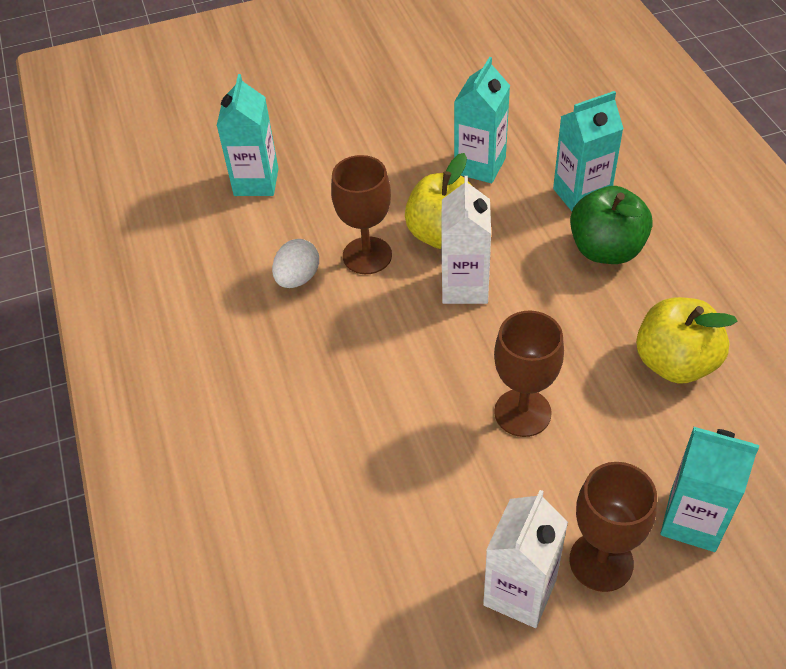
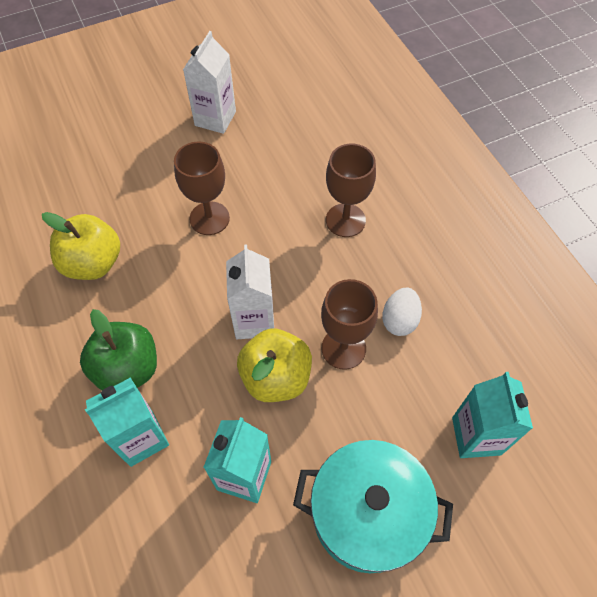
camera: 170 degrees right, 10 degrees up
brown goblet [569,462,657,592] -> brown goblet moved to [326,144,376,237]
turquoise carton [660,427,759,552] -> none
none -> turquoise pot [293,440,453,573]

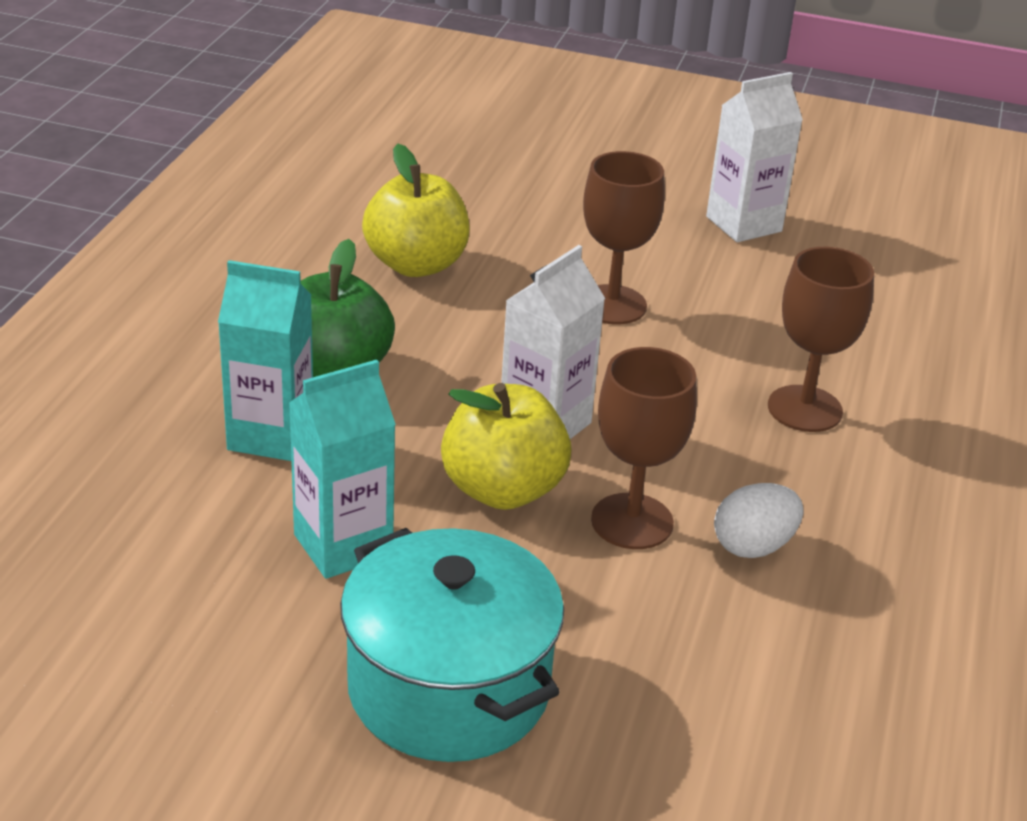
camera: 40 degrees right, 25 degrees down
turquoise carton [452,372,533,458] -> none

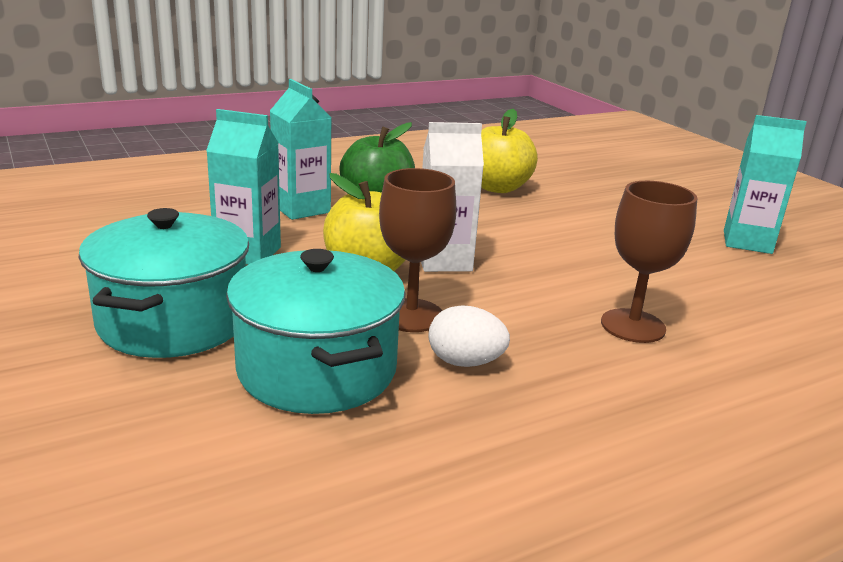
camera: 45 degrees right, 10 degrees down
brown goblet [583,151,665,324] -> none
white carton [706,72,803,242] -> turquoise carton [724,115,807,254]
none -> turquoise pot [226,249,406,414]

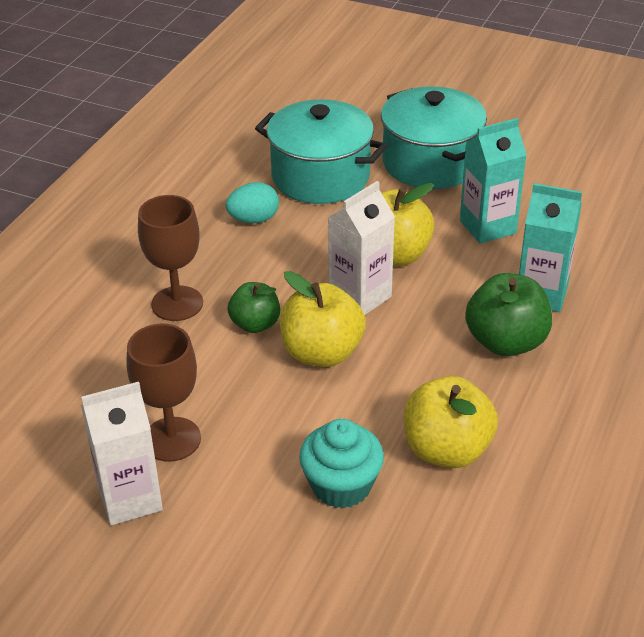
camera: 145 degrees right, 15 degrees up
brown goblet [379,168,457,332] -> brown goblet moved to [127,324,201,462]
white egg [428,305,510,367] -> turquoise egg [226,182,279,223]
turquoise carton [724,115,807,254] -> white carton [81,382,163,525]
none -> green apple [228,282,280,333]
none -> yellow apple [280,271,366,367]
none -> turquoise cupcake [299,419,384,509]

